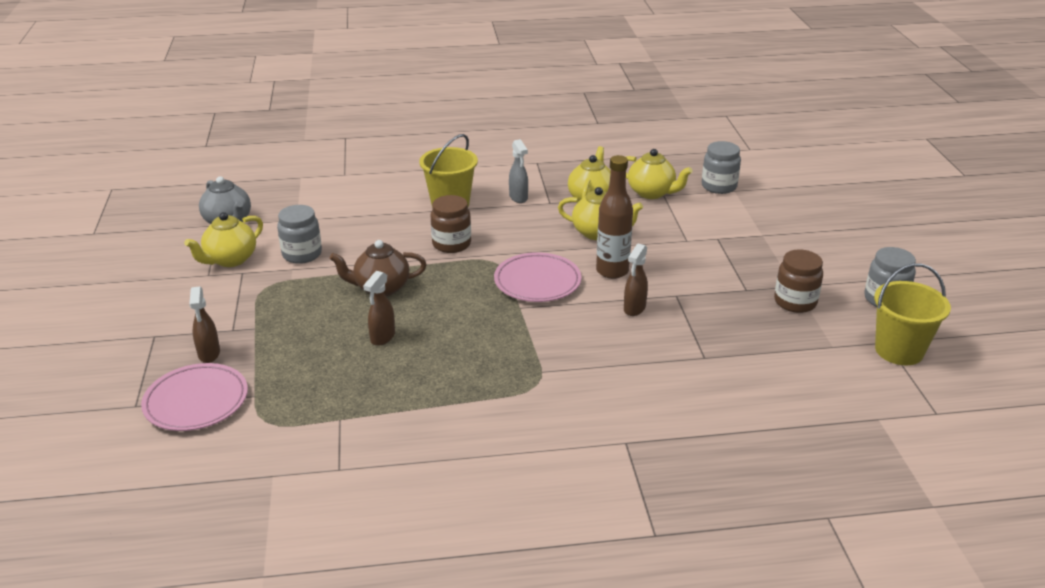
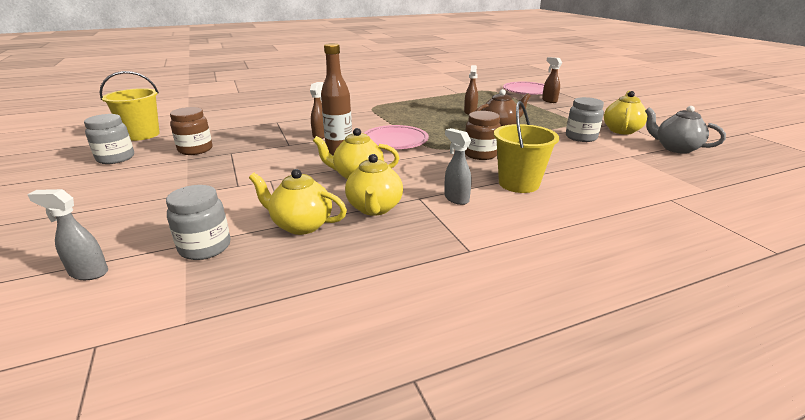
camera: 165 degrees right, 5 degrees down
none -> grey spray bottle [27,189,108,280]

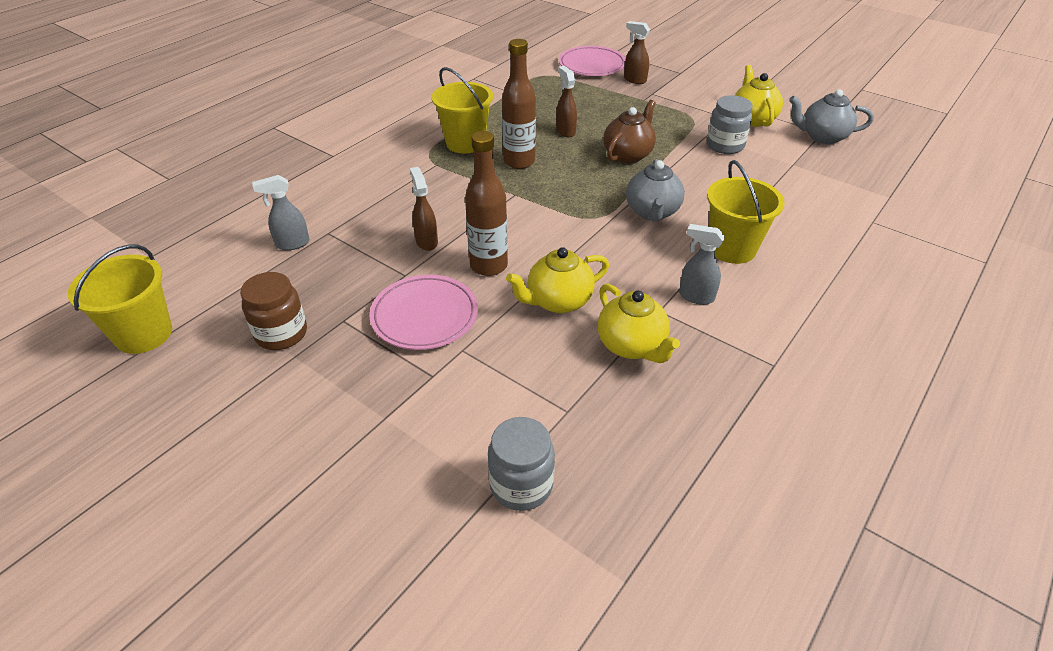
camera: 30 degrees left, 15 degrees up
grey spray bottle [27,189,108,280] -> grey spray bottle moved to [252,175,309,250]
grey jar [84,114,134,164] -> none
yellow teapot [249,169,347,235] -> none
pink plate [363,125,429,149] -> pink plate moved to [369,275,478,350]
brown jar [465,111,501,160] -> grey teapot [626,159,685,222]
none -> yellow bucket [431,67,493,153]
none -> brown bottle [502,39,536,169]

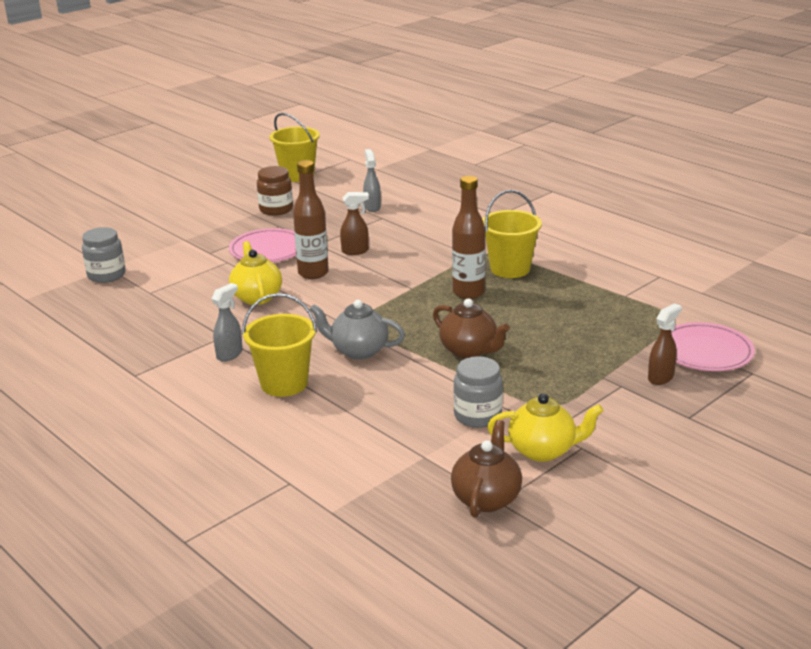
camera: 100 degrees right, 15 degrees down
brown spray bottle [556,66,577,137] -> none
yellow teapot [598,284,680,363] -> none
grey teapot [789,89,874,144] -> brown teapot [451,420,522,518]

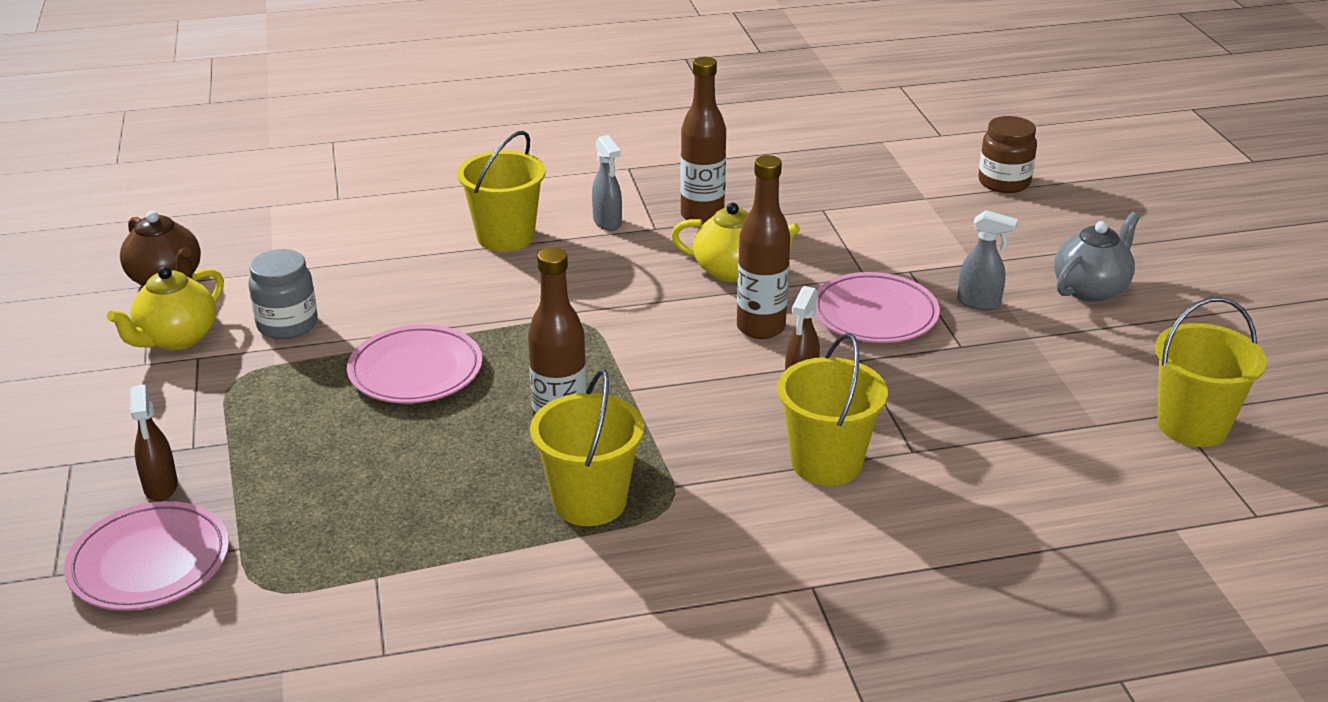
camera: 120 degrees right, 5 degrees up
grey jar [82,227,126,283] -> none
brown jar [257,166,293,216] -> brown jar moved to [978,116,1037,193]
grey teapot [310,300,405,360] -> grey teapot moved to [1054,212,1140,302]
grey spray bottle [363,149,381,212] -> grey spray bottle moved to [957,210,1018,310]
brown teapot [433,299,510,359] -> pink plate [347,325,482,403]
none -> brown bottle [680,57,726,225]
none -> yellow bucket [777,333,888,486]

